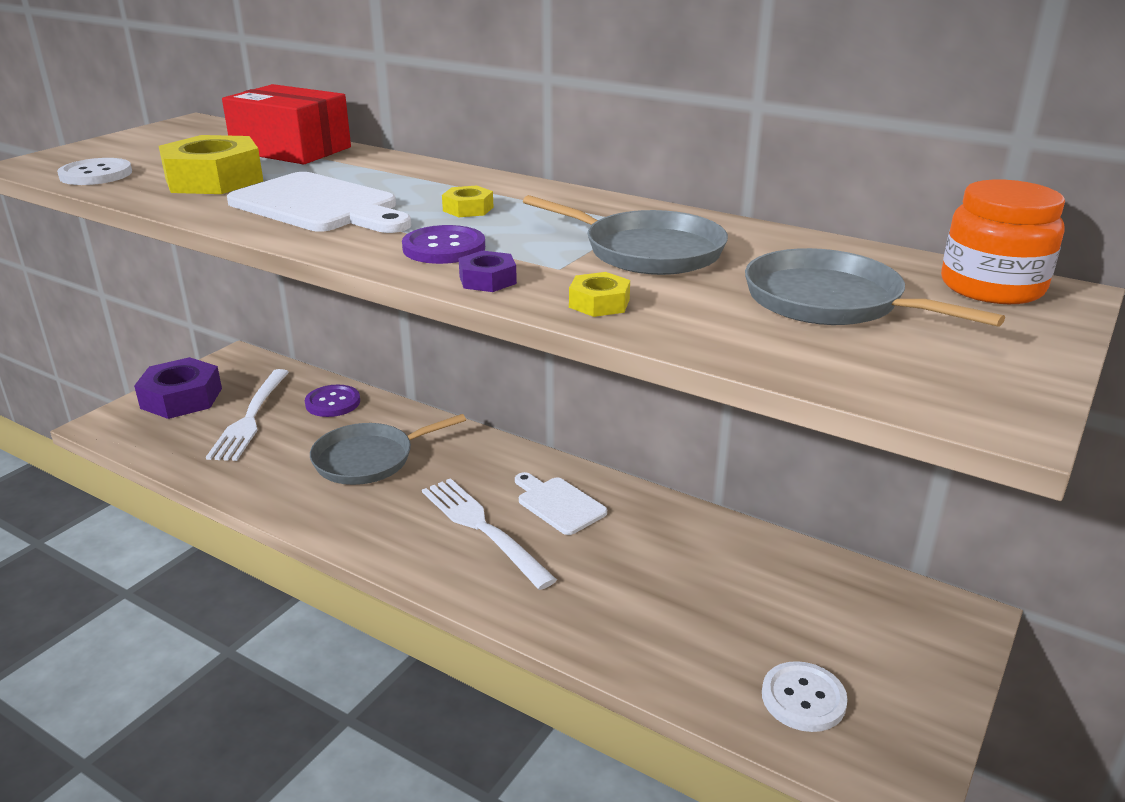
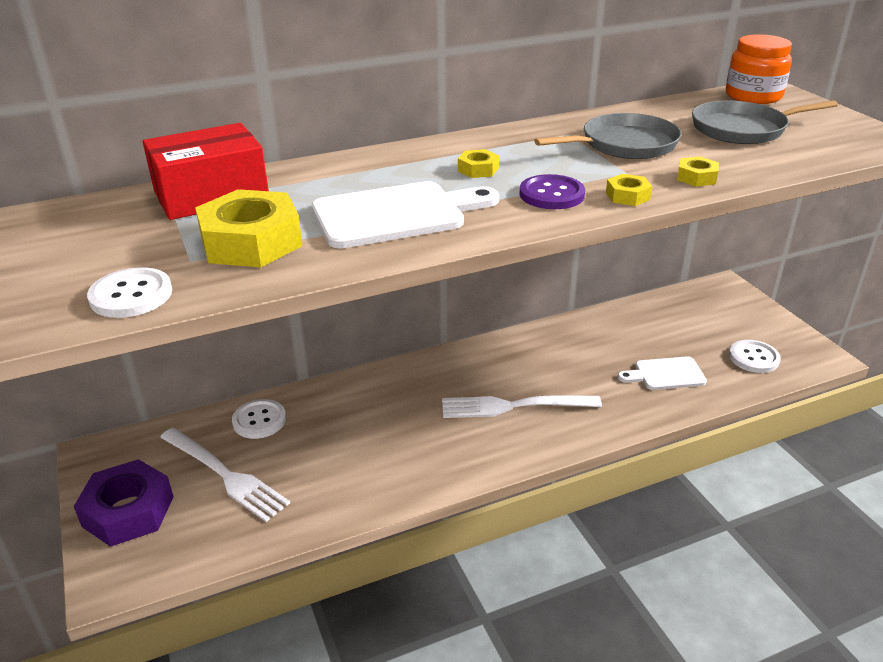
camera: 55 degrees left, 5 degrees up
purple button [305,385,360,417] -> white button [232,399,286,439]
grey pan [310,414,466,485] -> none
purple nut [458,251,517,292] -> yellow nut [606,174,653,206]
white cutting board [515,472,607,535] -> white cutting board moved to [618,356,707,390]

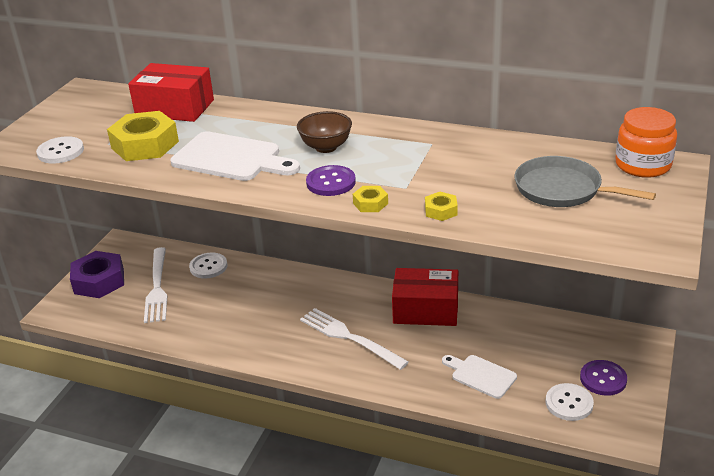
camera: 45 degrees right, 0 degrees up
yellow nut [458,149,499,178] -> brown bowl [297,111,352,153]
grey pan [534,113,681,159] -> none
none -> red box [392,268,458,326]
none -> purple button [580,360,627,396]

